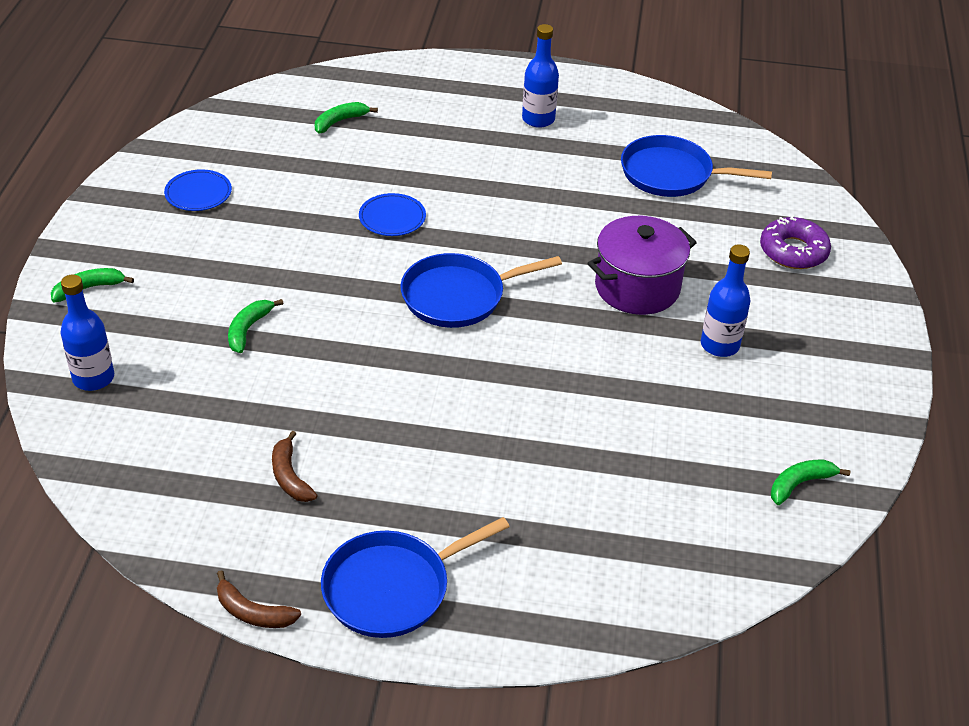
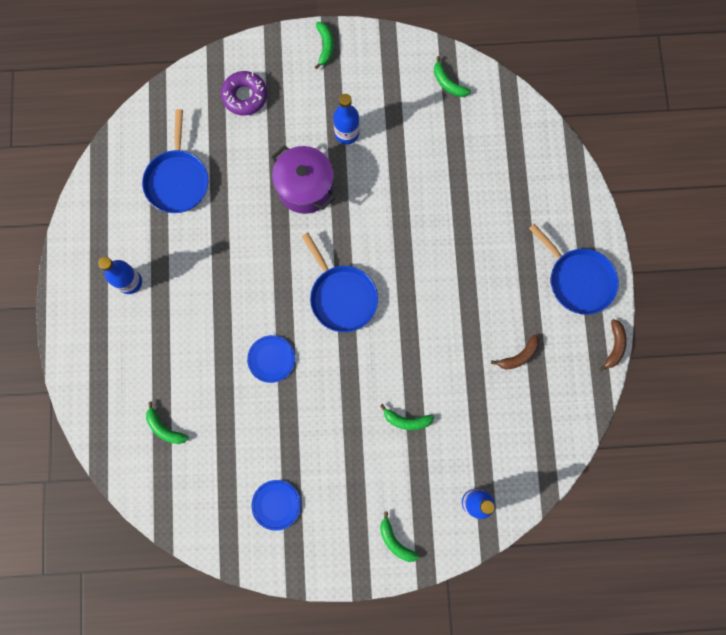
camera: 100 degrees left, 35 degrees up
none -> green banana [315,22,334,69]

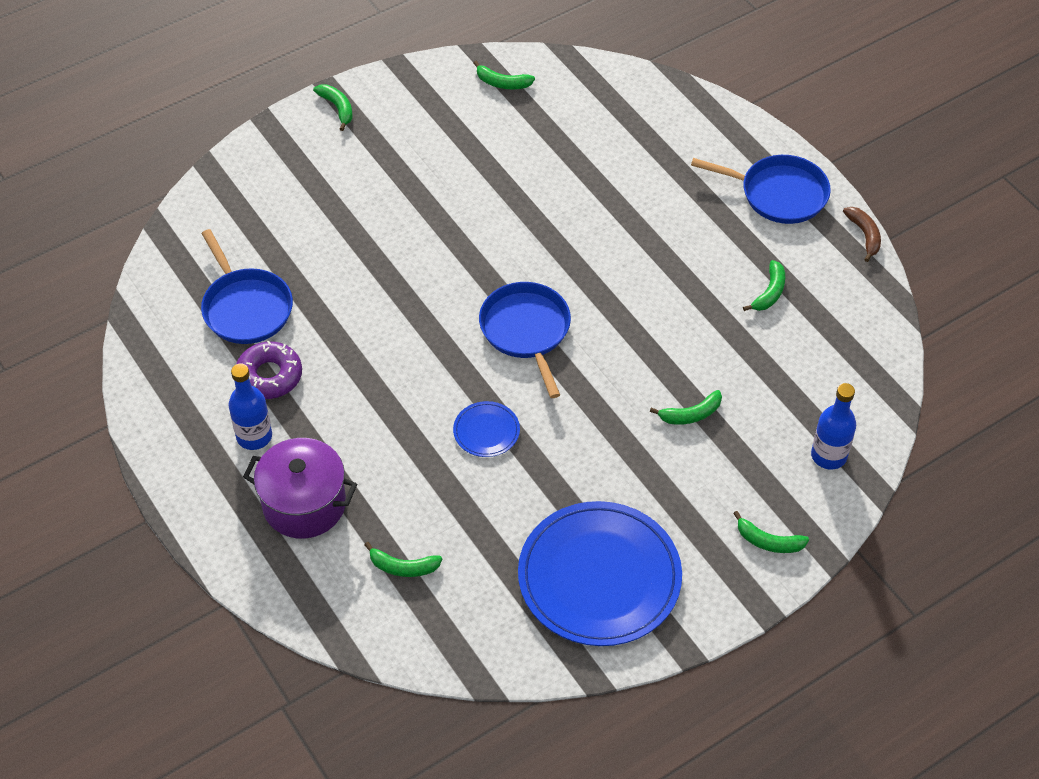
camera: 30 degrees left, 25 degrees down
purple donut [221,71,267,116] -> purple donut moved to [236,340,302,399]
blue plate [252,480,301,531] -> blue plate [518,501,682,646], size x2.32
purple pot [271,145,335,214] -> purple pot moved to [243,438,357,539]
blue pan [302,233,378,332] -> blue pan turned 135 degrees counterclockwise [479,282,571,398]
blue bottle [333,94,359,144] -> none
brown banana [491,334,539,370] -> green banana [743,260,785,311]

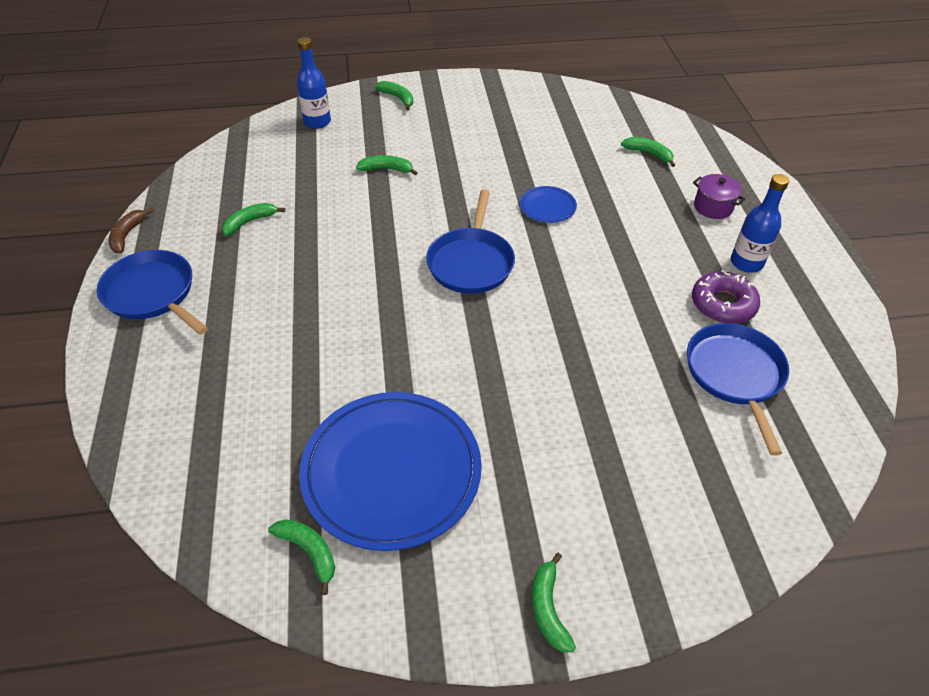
camera: 155 degrees left, 5 degrees down
purple pot [243,438,357,539] -> purple pot [693,174,745,219], size x0.57
blue plate [518,501,682,646] -> blue plate moved to [299,392,482,551]

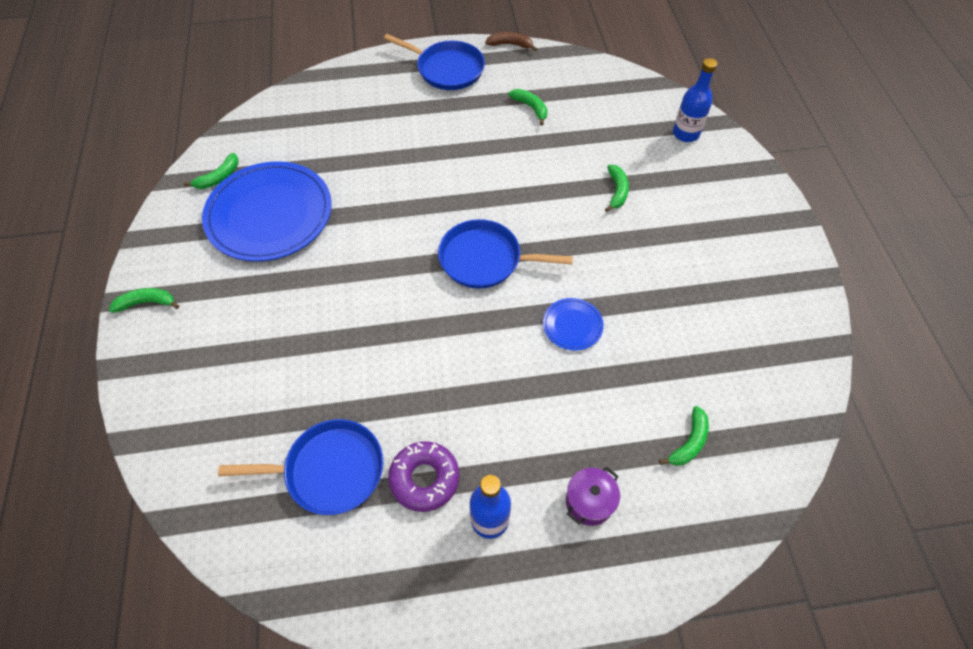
camera: 90 degrees right, 10 degrees up
blue pan [97,250,208,335] -> blue pan turned 75 degrees clockwise [384,34,485,90]
green banana [375,81,413,110] -> none

